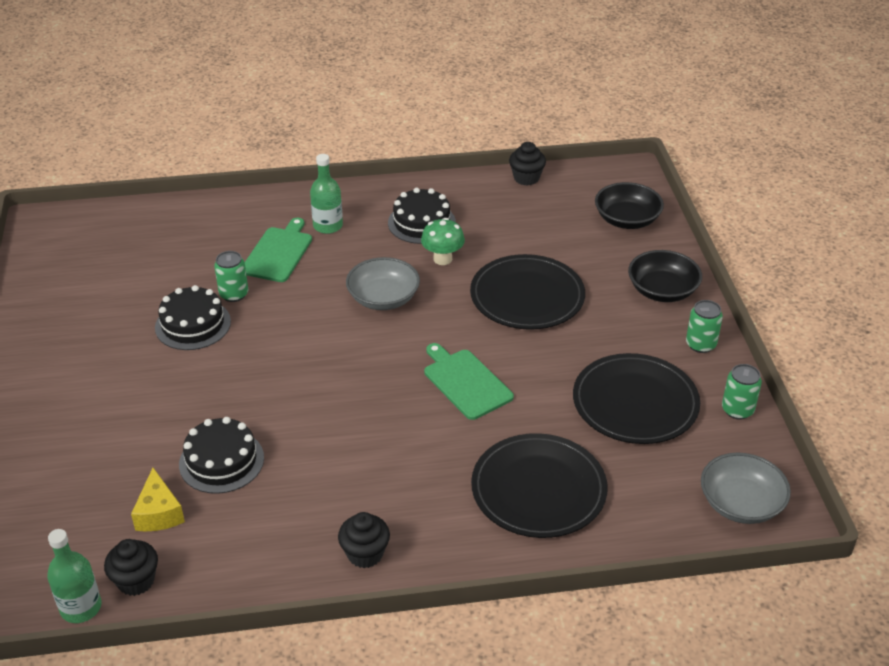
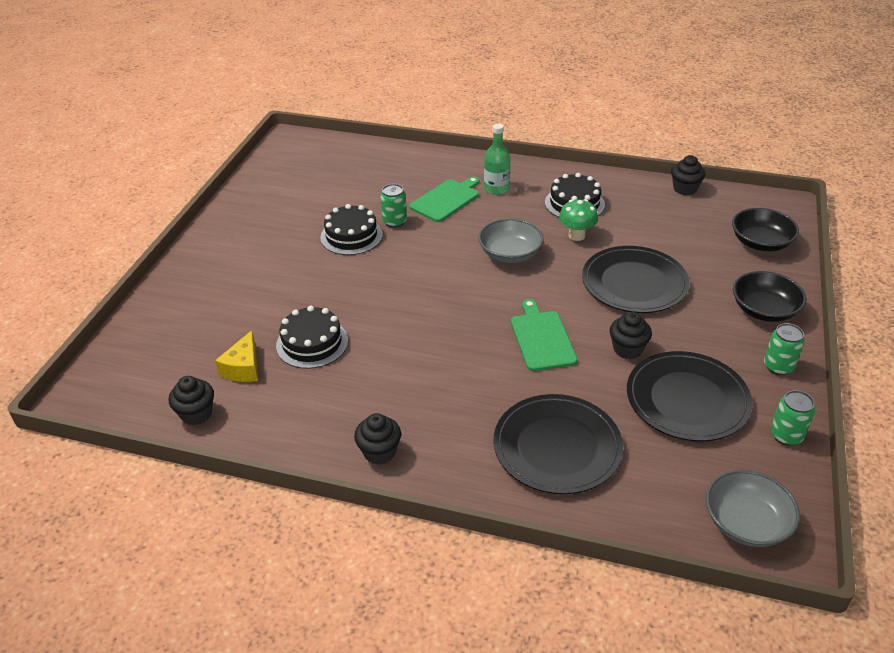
camera: 25 degrees right, 0 degrees up
green bottle [47,529,102,623] -> none
none -> black cupcake [610,312,652,359]

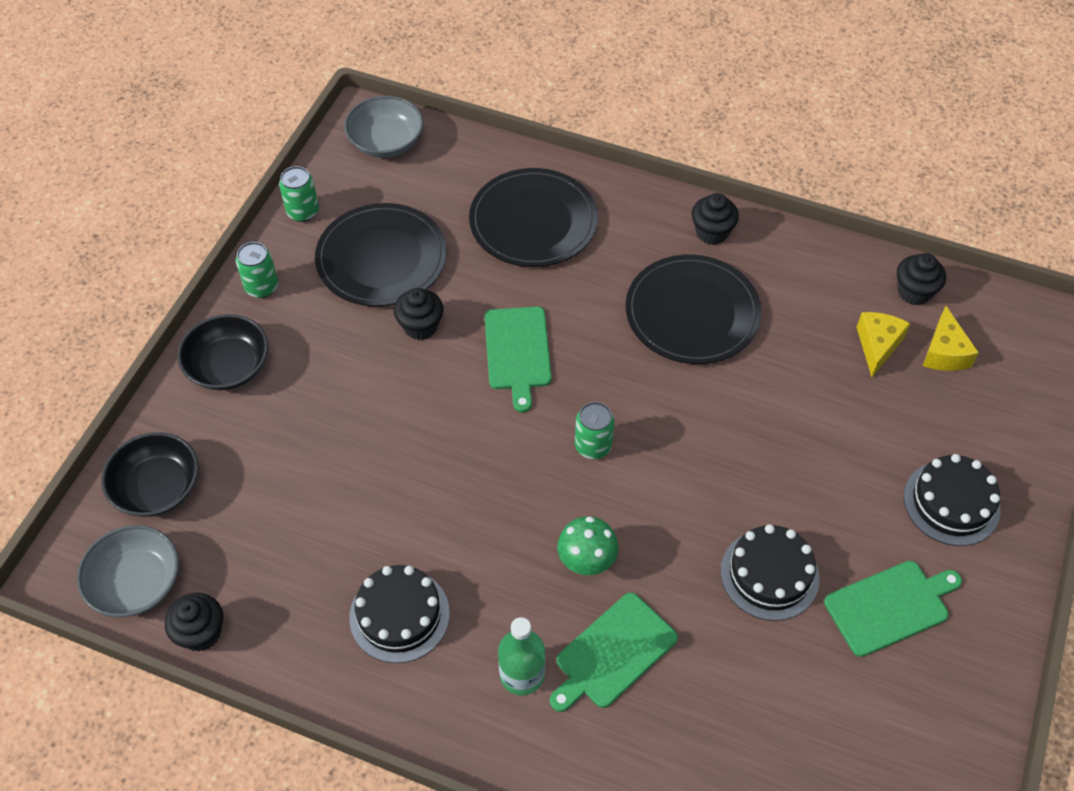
camera: 175 degrees left, 15 degrees up
black cake [276,306,348,369] -> black cake moved to [904,454,1001,546]
green can [380,184,407,228] -> green can moved to [575,402,614,459]
grey bowl [478,219,544,263] -> grey bowl moved to [77,525,179,617]
green mushroom [559,199,598,241] -> green mushroom moved to [557,516,619,575]
black plate [582,246,689,313] -> black plate moved to [625,255,762,364]
none -> green cutting board [824,561,962,657]
none -> yellow cheese [923,306,979,371]

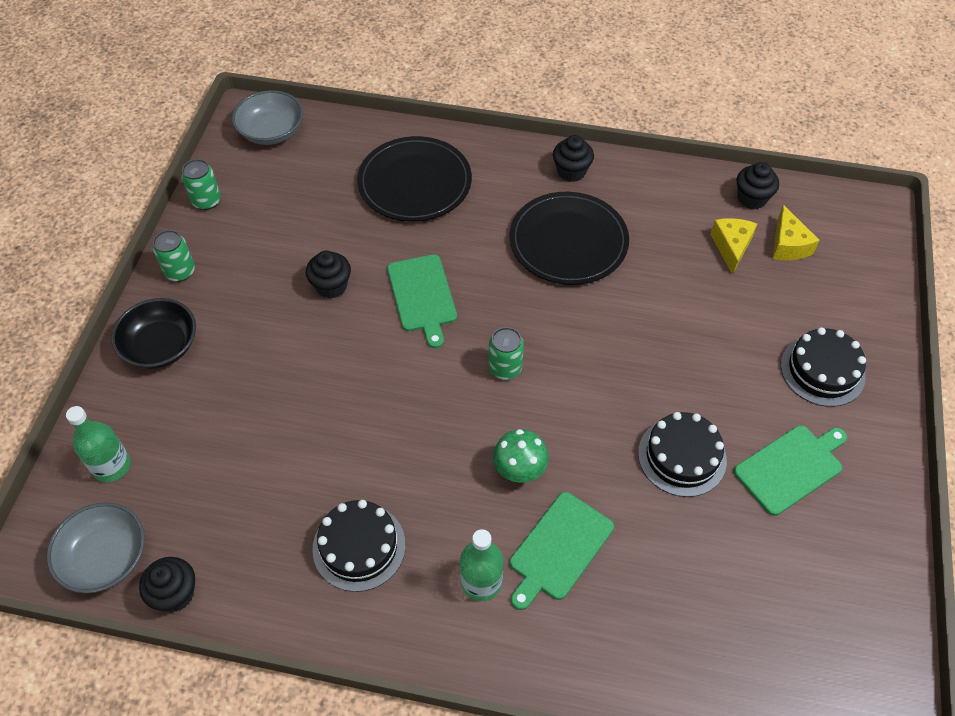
camera: 10 degrees left, 0 degrees up
black bowl [101,432,199,517] -> green bottle [66,406,131,482]
black plate [315,203,447,306] -> none

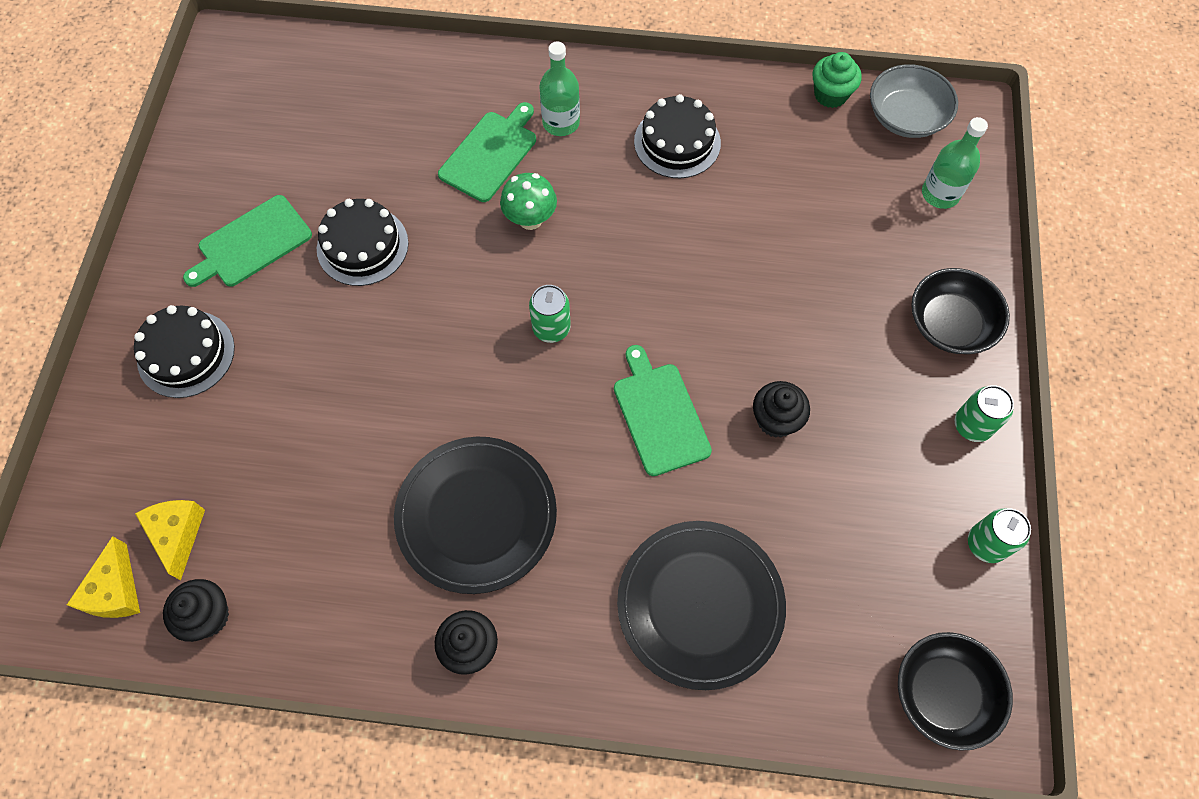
camera: 175 degrees right, 10 degrees up
black cupcake [139,557,195,612] -> green cupcake [813,52,862,108]
grey bowl [232,90,303,145] -> black bowl [898,632,1013,751]
yellow cheese [710,218,757,275] -> yellow cheese moved to [67,536,140,618]

